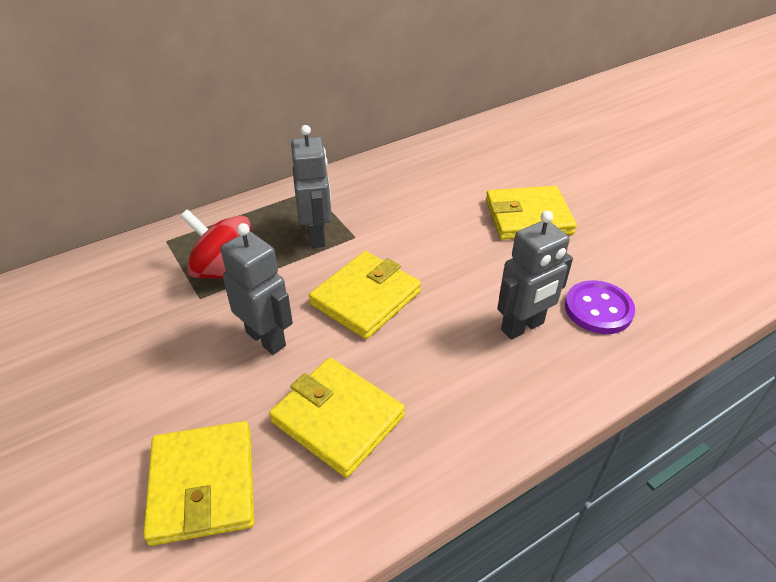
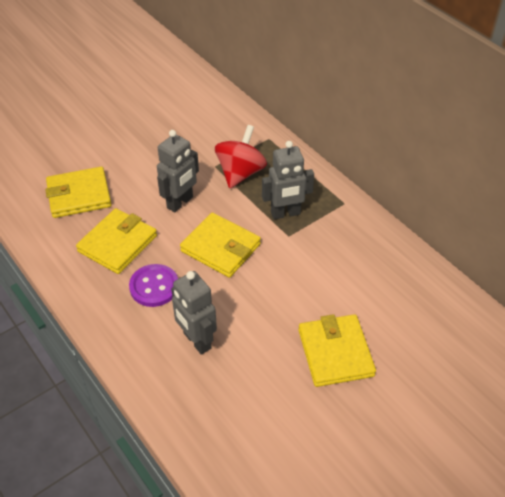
camera: 85 degrees right, 5 degrees up
purple button [565,280,635,334] -> purple button moved to [129,264,178,307]

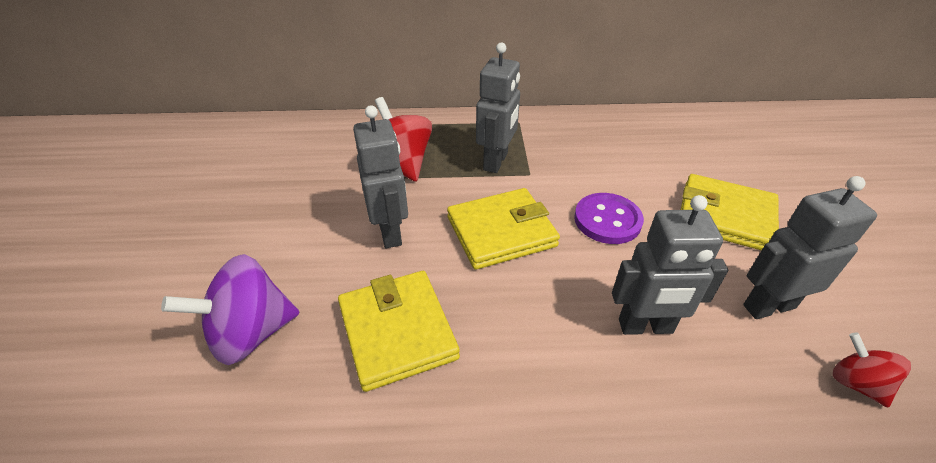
camera: 55 degrees left, 5 degrees down
yellow wallet [45,167,112,218] -> purple spinning top [161,254,299,365]
purple button [129,264,178,307] -> purple button moved to [574,193,644,244]
none -> grey robot [743,176,877,319]
none -> red spinning top [833,332,911,407]

